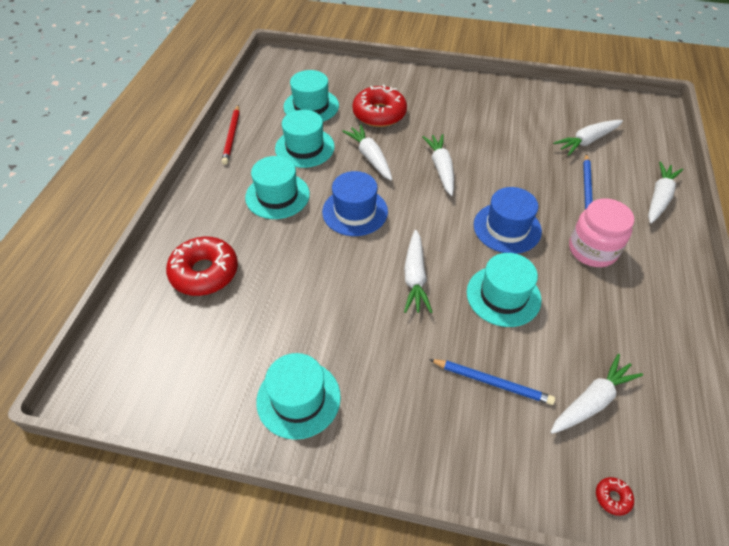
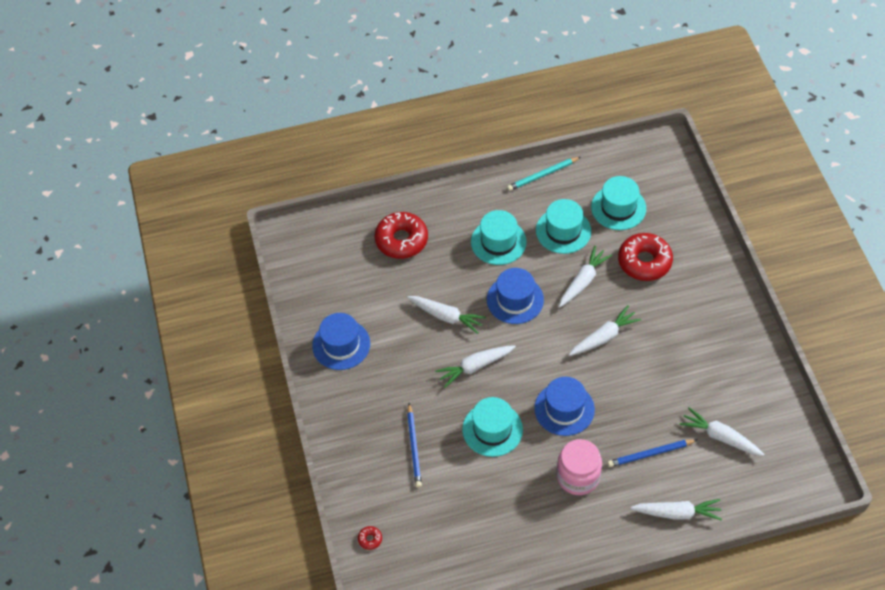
camera: 65 degrees right, 5 degrees up
red pencil [222,105,240,165] -> turquoise pencil [507,157,580,191]
turquoise hat [256,353,341,440] -> blue hat [312,313,370,370]
white carrot [551,354,643,434] -> white carrot moved to [407,296,486,334]

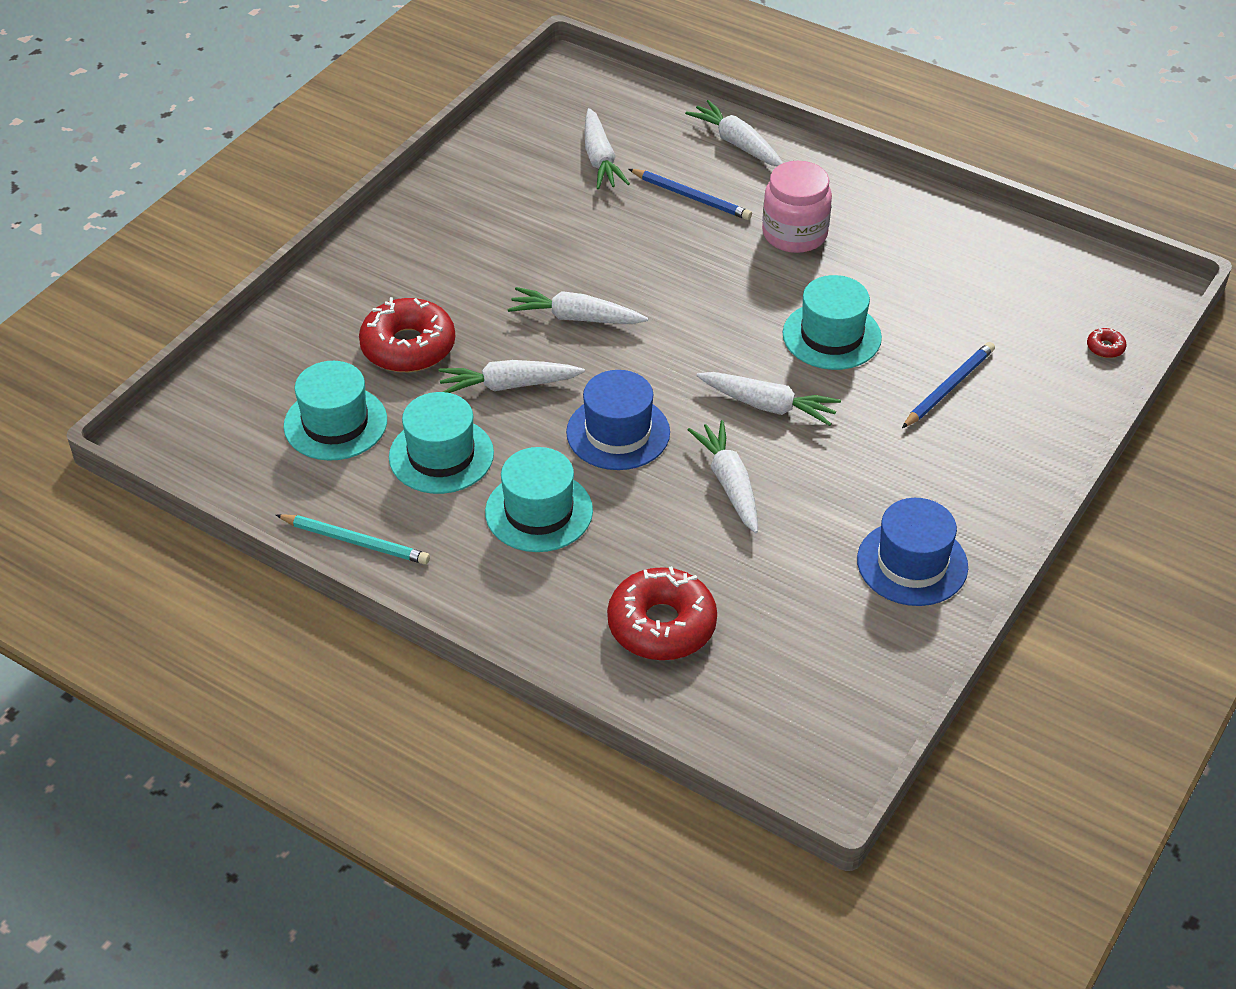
camera: 135 degrees left, 10 degrees down
blue hat [534,377,595,436] -> none

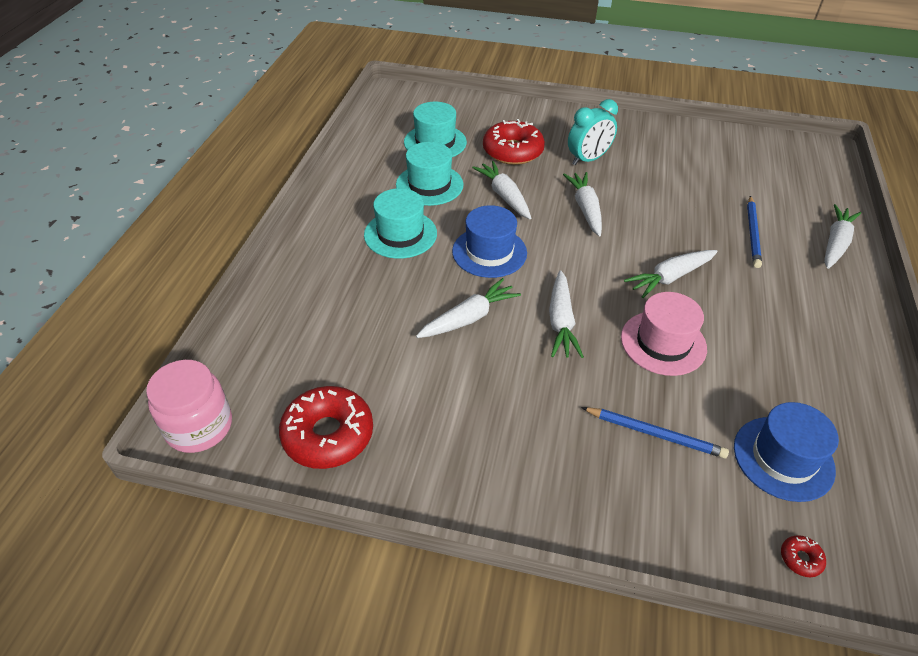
camera: 70 degrees right, 0 degrees up
turquoise pencil [276,514,430,564] -> none
white carrot [585,108,630,189] -> white carrot moved to [624,250,718,298]
red donut [607,566,717,660] -> red donut moved to [279,386,373,469]
pink jar [762,161,832,253] -> pink jar moved to [146,360,232,453]
turquoise hat [783,275,882,370] -> pink hat [621,292,707,376]
blue hat [857,498,968,606] -> blue hat moved to [734,402,839,502]
none -> turquoise clock [568,99,618,165]

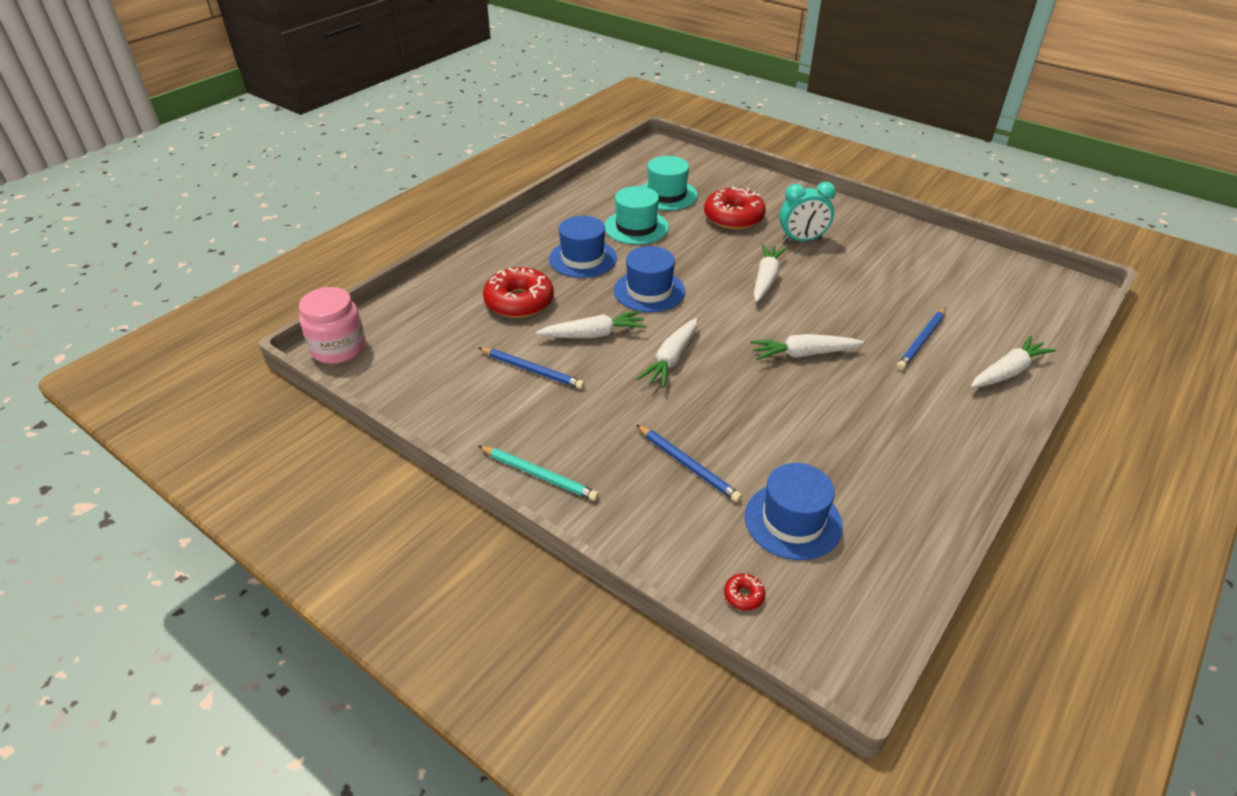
camera: 25 degrees right, 5 degrees down
red donut [279,386,373,469] -> red donut moved to [483,267,554,318]
turquoise hat [364,188,437,259] -> blue hat [549,216,617,278]
white carrot [472,161,531,219] -> none
pink hat [621,292,707,376] -> none
none -> turquoise pencil [478,446,599,501]
none -> blue pencil [479,348,585,389]

